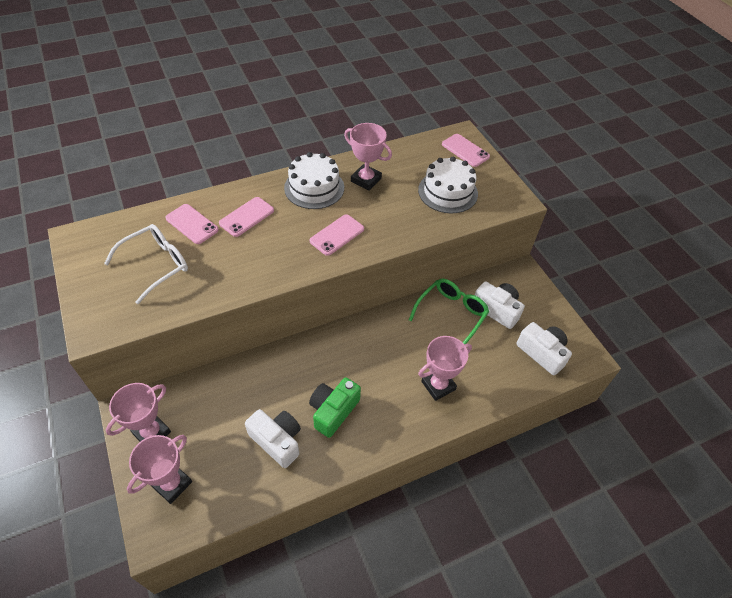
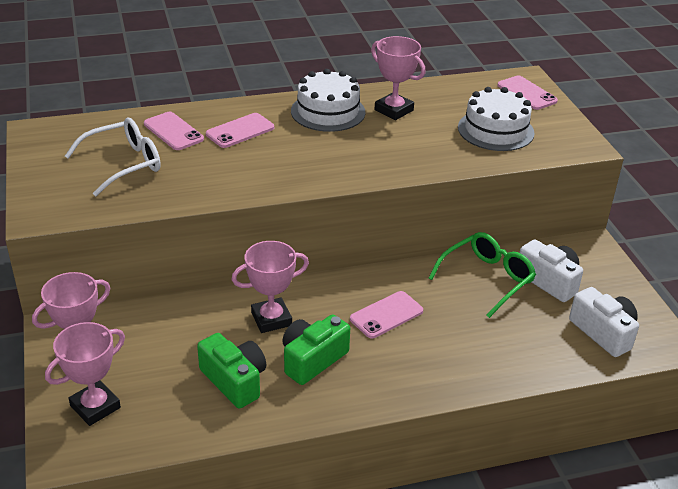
camera: 10 degrees right, 15 degrees down
white camera [245,409,301,468] -> green camera [197,333,266,409]
pink phone [310,214,364,256] -> pink phone moved to [350,291,423,338]
pink trophy [418,336,472,401] -> pink trophy moved to [231,241,309,333]

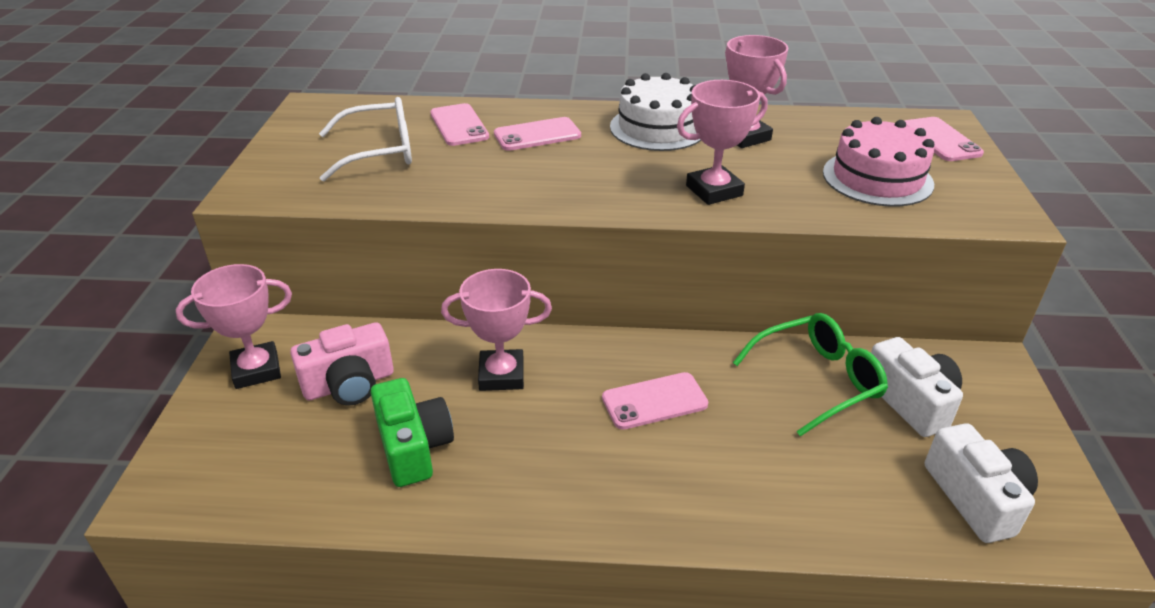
camera: 20 degrees right, 0 degrees up
pink trophy [45,322,125,426] -> pink trophy moved to [677,80,767,205]
green camera [282,314,350,385] -> none
white cake [458,87,534,151] -> pink cake [823,117,934,207]
none -> pink camera [290,322,394,405]

